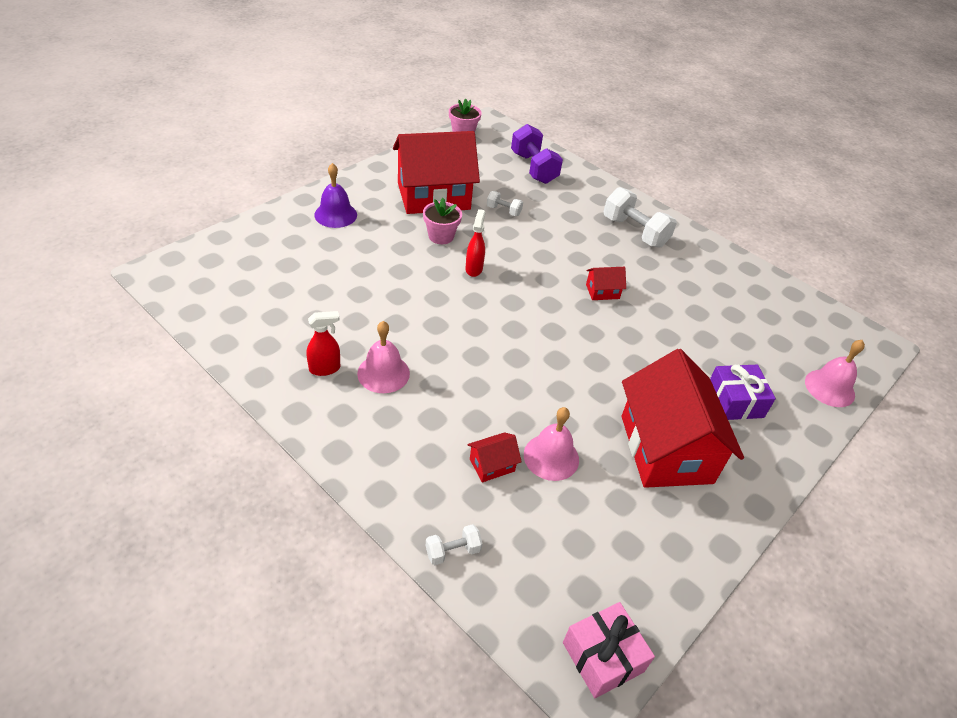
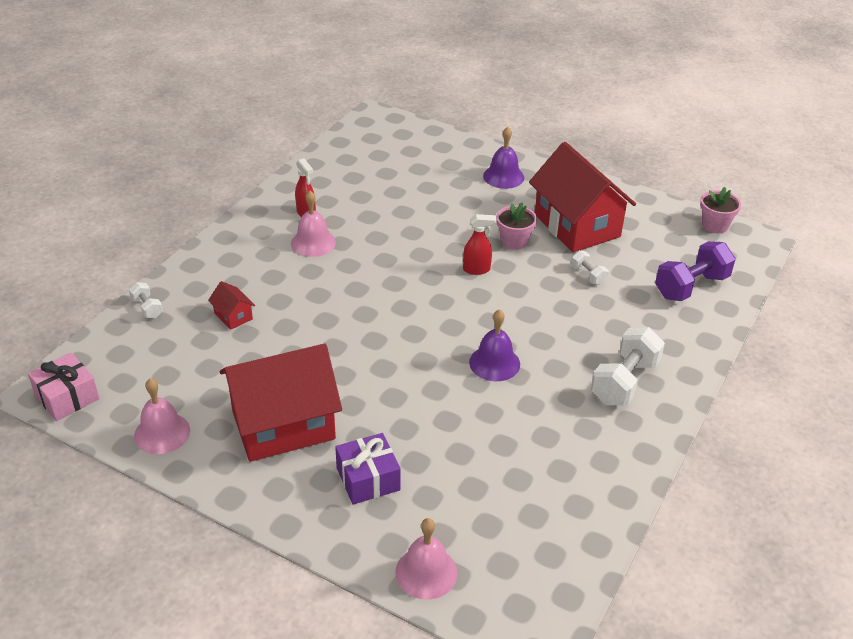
camera: 80 degrees right, 5 degrees down
white dumbbell [487,191,523,216] -> white dumbbell turned 45 degrees counterclockwise [571,250,609,285]
pink bell [524,407,579,481] -> pink bell moved to [134,378,190,454]
red house [586,267,626,300] -> purple bell [469,309,520,381]

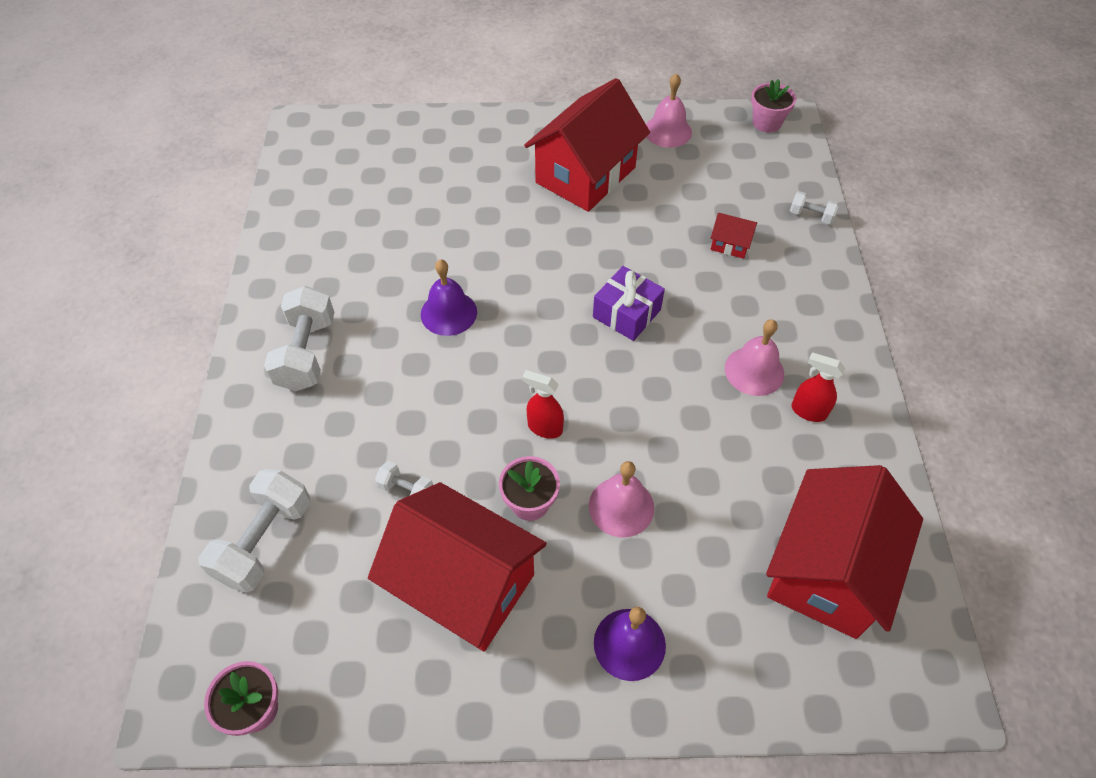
camera: 150 degrees right, 15 degrees up
pink gift [28,352,99,421] -> pink flower pot [751,79,796,133]
purple gift [335,433,401,505] -> purple gift moved to [593,266,665,341]
pink bell [395,518,457,600] -> pink bell moved to [589,461,654,537]
red spray bottle [463,214,497,275] -> red spray bottle turned 60 degrees clockwise [522,370,564,439]
purple dumbbell [655,241,736,301] -> white dumbbell [198,469,311,593]
none -> red house [766,465,923,639]

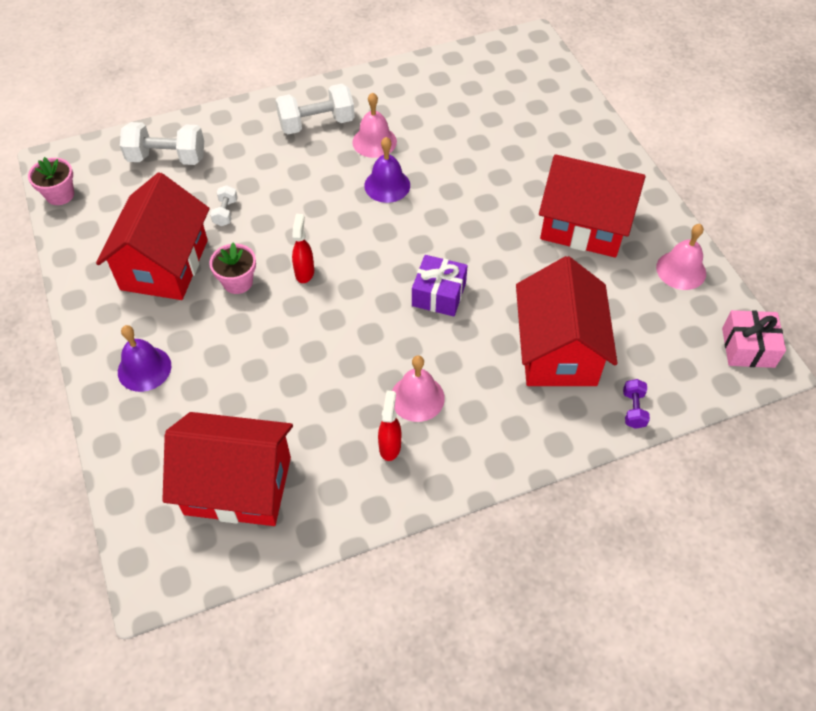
camera: 70 degrees right, 0 degrees up
pink bell [589,461,654,537] -> pink bell moved to [352,92,397,158]
red house [711,213,757,259] -> red house [516,256,618,386], size x2.49
pink flower pot [751,79,796,133] -> pink gift [722,310,786,368]
white dumbbell [790,191,839,224] -> purple dumbbell [623,379,650,429]

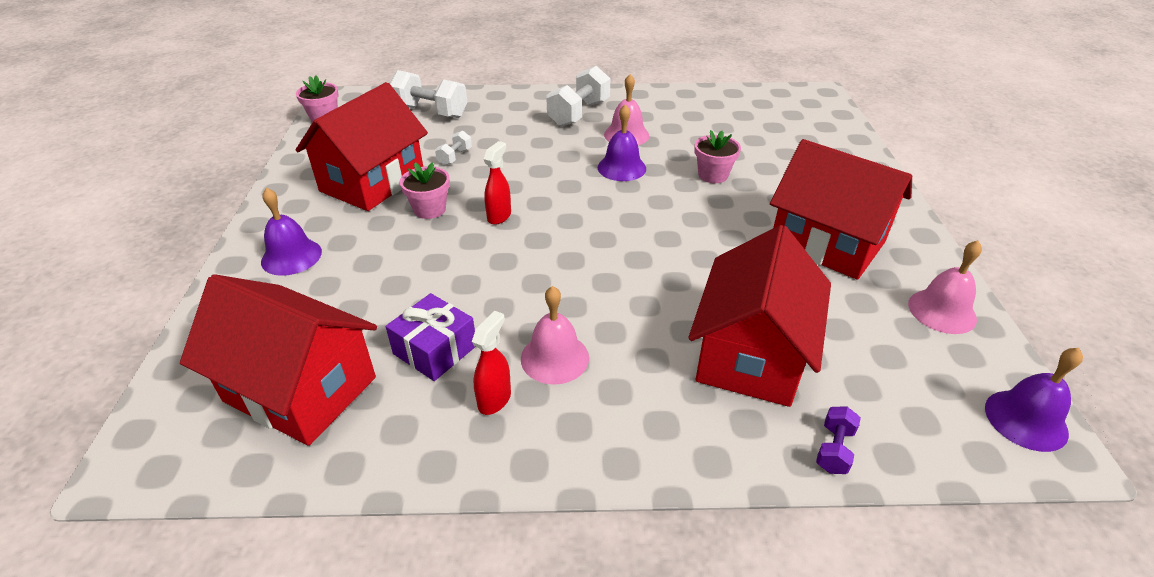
camera: 20 degrees right, 15 degrees down
white dumbbell [275,84,355,134] -> white dumbbell turned 60 degrees counterclockwise [546,66,611,127]
purple gift [412,255,468,317] -> purple gift moved to [386,293,475,381]
pink gift [722,310,786,368] -> purple bell [985,348,1083,452]
none -> pink flower pot [694,130,741,183]

